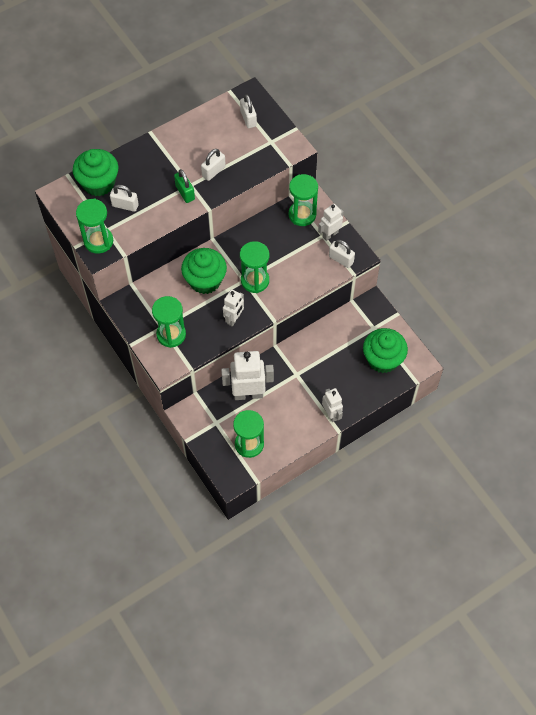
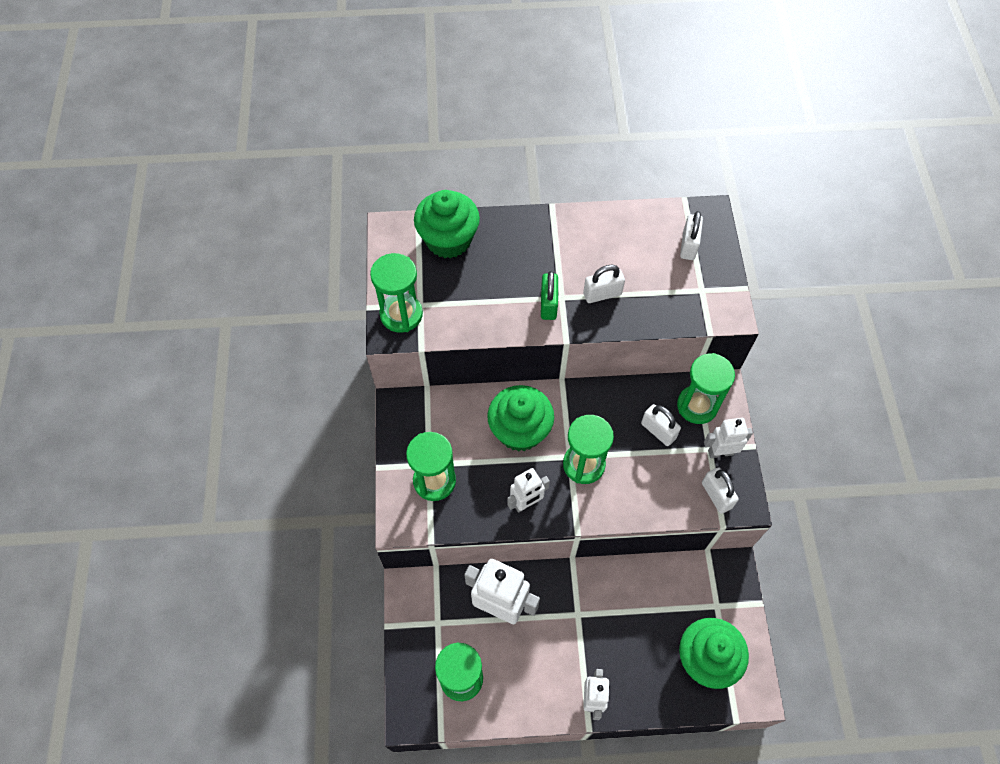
camera: 30 degrees right, 0 degrees up
white padlock [110,185,139,212] -> white padlock moved to [641,404,681,446]

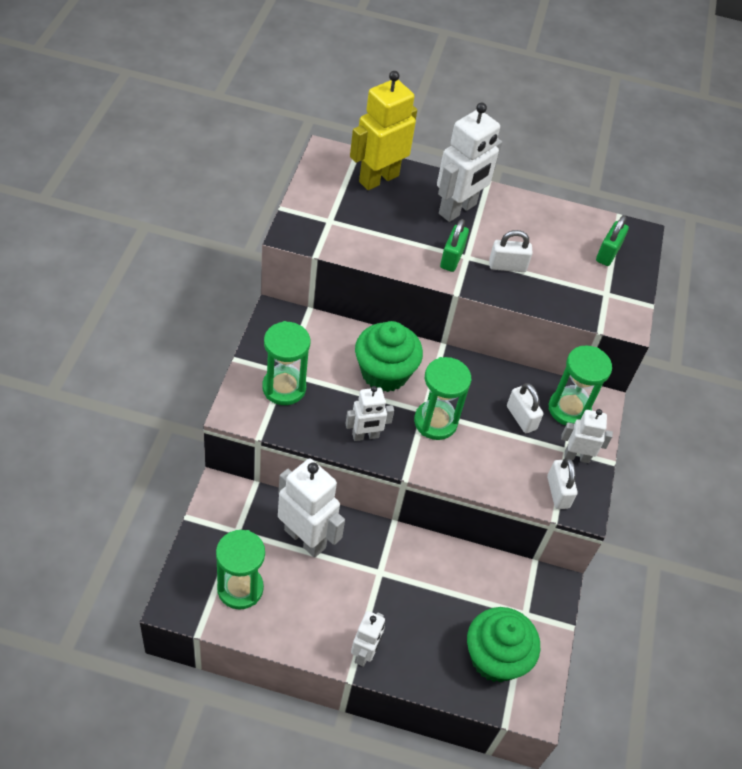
camera: 10 degrees right, 10 degrees down
green hourglass [370,253,423,333] -> none
green cupcake [414,190,480,258] -> yellow robot [350,71,417,190]
white padlock [680,211,703,260] -> green padlock [596,216,629,266]
none -> white robot [437,103,502,222]

